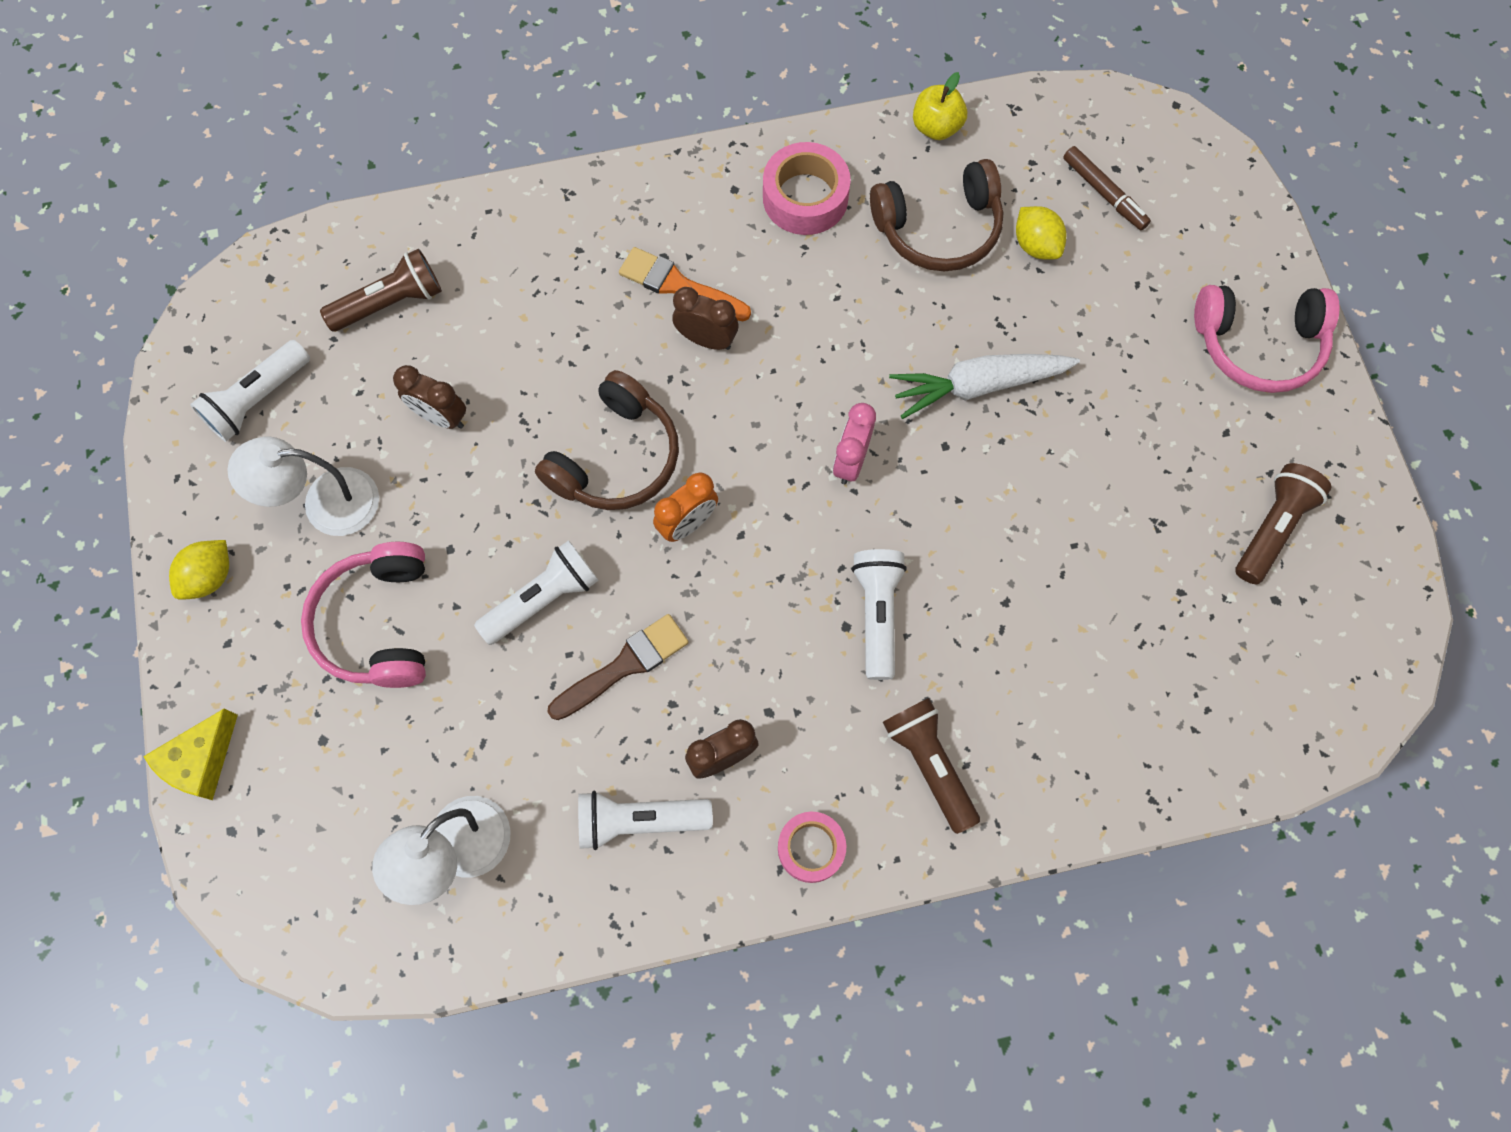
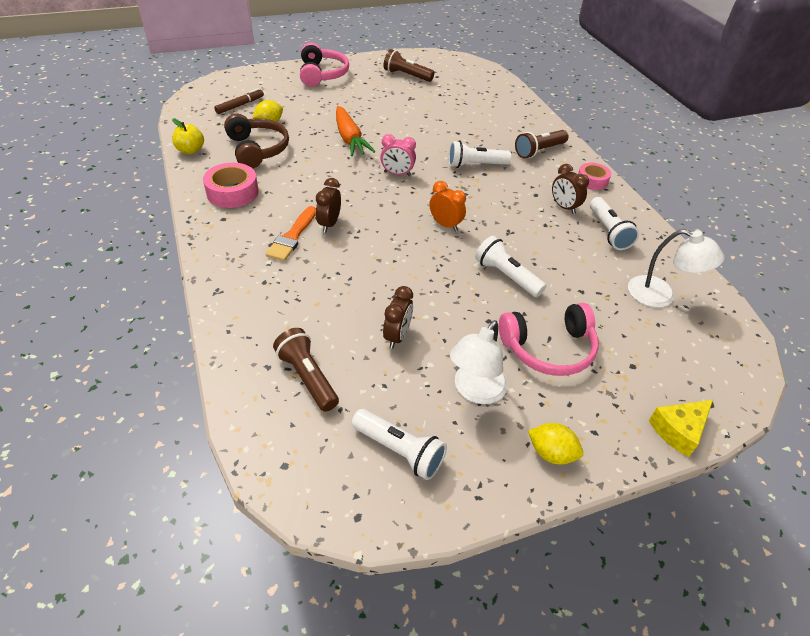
camera: 100 degrees left, 25 degrees down
yellow cheese [143,708,238,800] -> yellow cheese turned 120 degrees clockwise [649,400,713,457]
white lamp [227,437,379,536] -> white lamp turned 45 degrees clockwise [450,320,508,404]
brown headphones [535,370,679,510] -> none
brown brush [547,614,689,720] -> none
white carrot [889,354,1080,419] -> orange carrot [336,106,376,156]

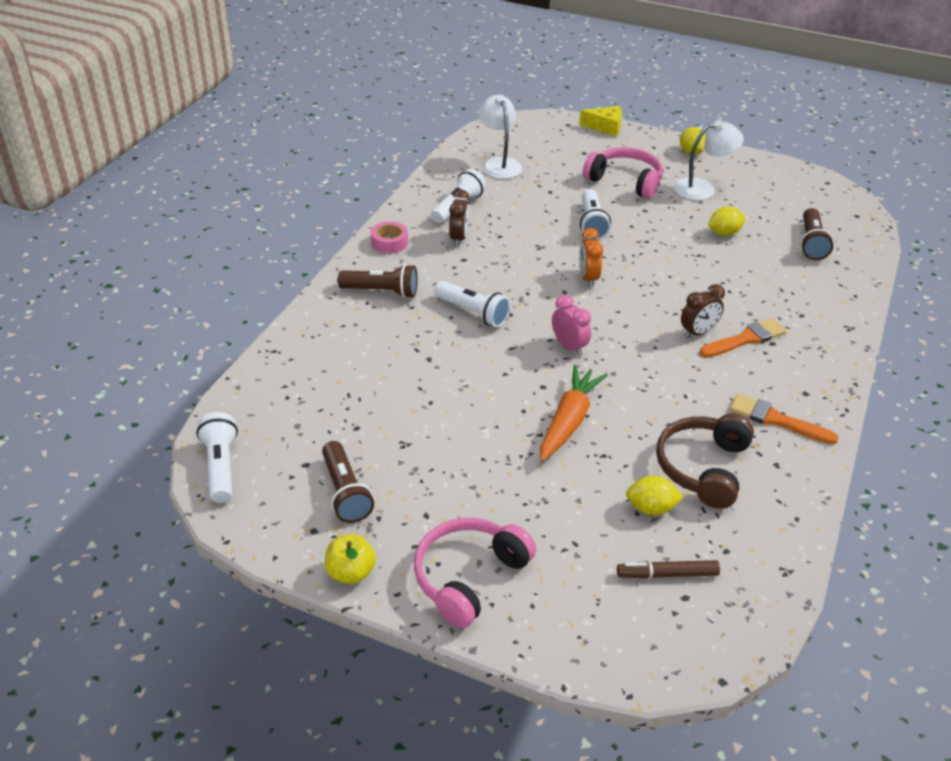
camera: 135 degrees left, 5 degrees down
yellow apple [172,118,204,154] -> yellow apple moved to [325,534,376,584]
pink tape [203,163,258,208] -> orange brush [729,393,839,444]
white flashlight [352,409,447,480] -> white flashlight moved to [196,412,238,503]
brown clock [383,286,413,349] -> yellow lemon [708,206,745,236]

